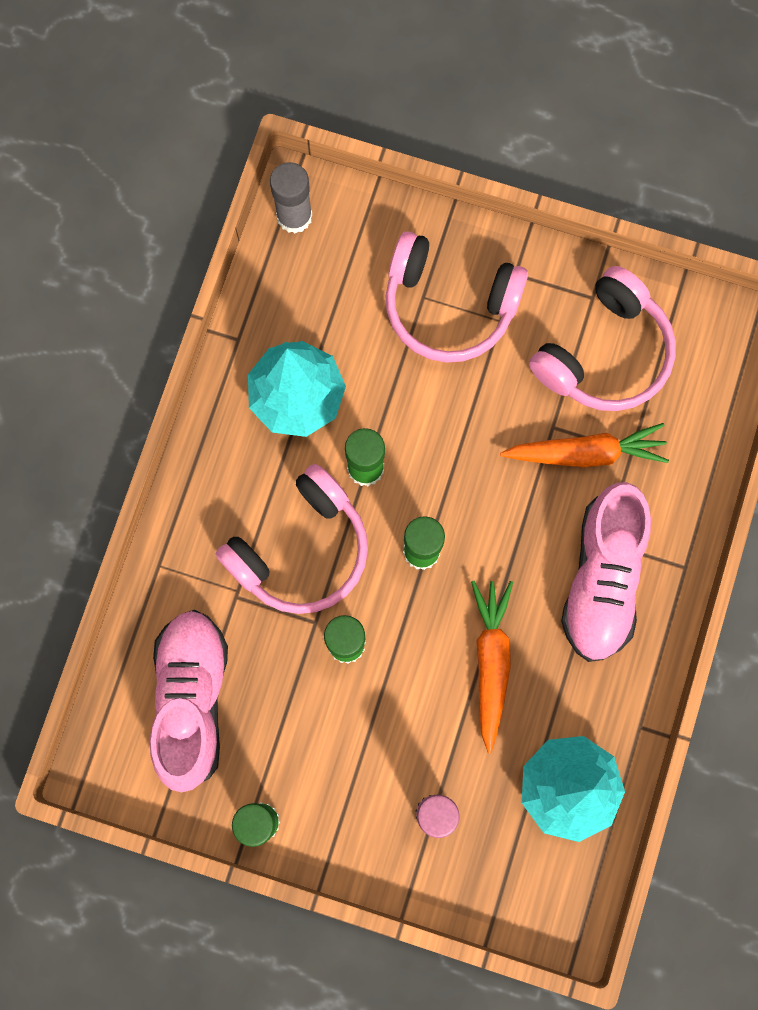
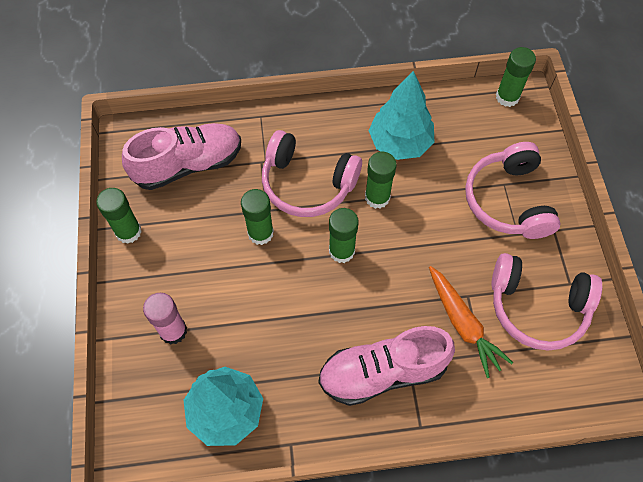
camera: 65 degrees right, 15 degrees down
grey glue stick [270,162,312,234] -> green glue stick [496,47,536,107]
orange carrot [471,580,513,753] -> none

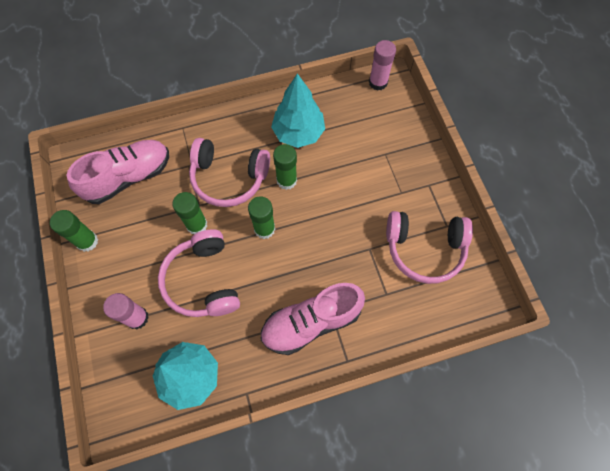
camera: 10 degrees left, 5 degrees up
orange carrot [429,266,513,378] -> none
pink headphones [465,142,560,239] -> pink headphones moved to [158,229,240,317]
green glue stick [496,47,536,107] -> pink glue stick [369,40,396,91]

